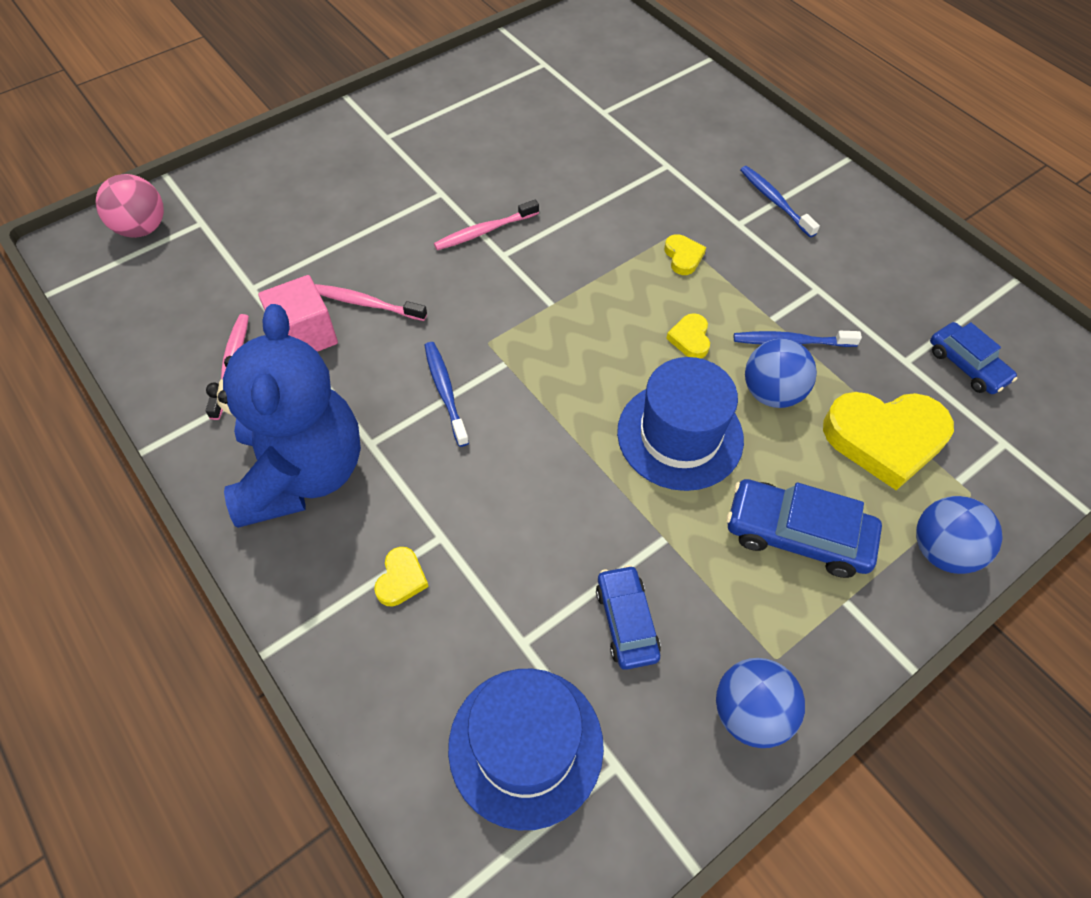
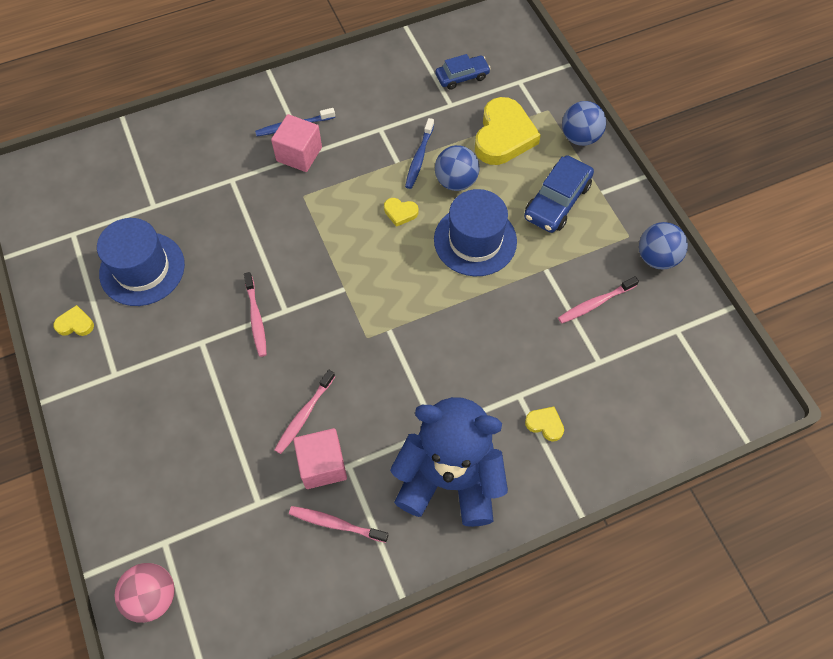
camera: 75 degrees left, 5 degrees up
blue toothbrush [424,342,469,447] -> none
blue hat [448,669,604,830] -> blue hat moved to [97,218,185,306]
blue car [596,565,661,670] -> pink toothbrush [558,276,639,324]
yellow heart [664,234,706,275] -> yellow heart moved to [53,305,94,336]
none -> pink cube [271,114,322,172]

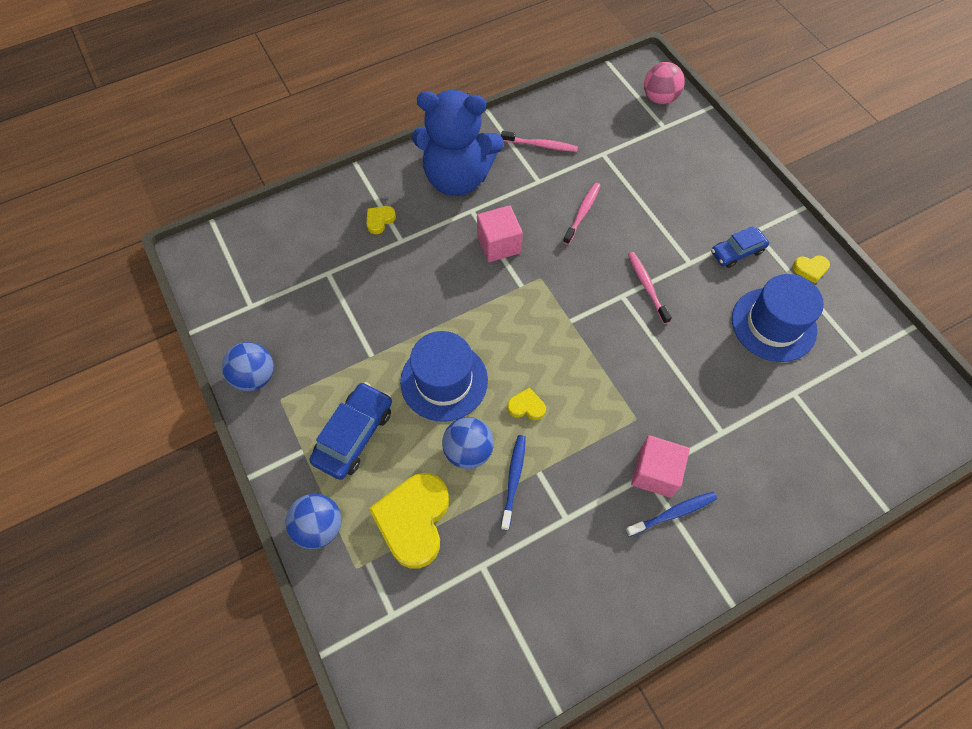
camera: 175 degrees right, 0 degrees up
pink cube [293,428,347,489] -> pink cube moved to [477,205,523,262]
blue car [435,54,491,90] -> blue car moved to [711,226,769,268]
yellow heart [525,407,564,442] -> yellow heart turned 105 degrees clockwise [367,206,396,234]
pink toothbrush [558,276,639,324] -> none

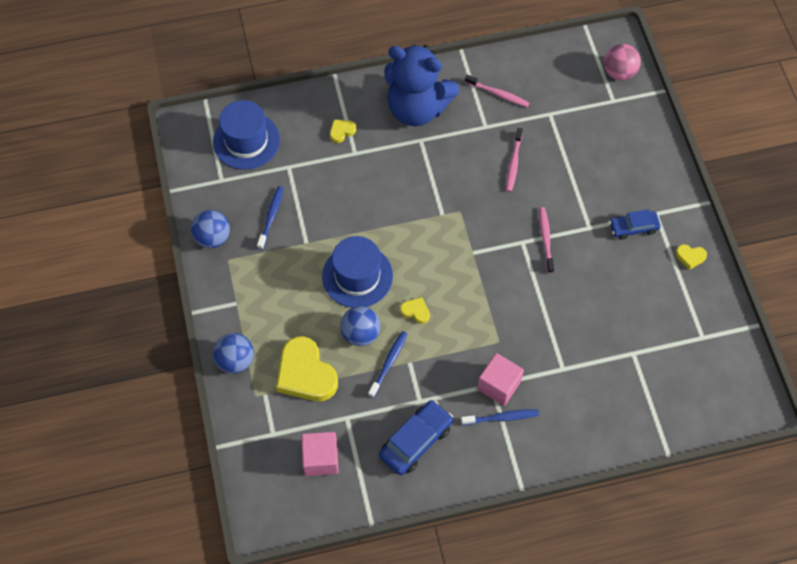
camera: 15 degrees right, 0 degrees up
blue car [309,382,392,480] -> blue car moved to [379,400,453,475]
yellow heart [369,473,449,569] -> yellow heart turned 60 degrees counterclockwise [276,336,338,401]
pink cube [477,205,523,262] -> pink cube moved to [301,432,339,476]
pink toothbrush [563,183,601,245] -> pink toothbrush turned 150 degrees clockwise [506,128,523,192]
blue hat [732,274,824,362] -> blue hat moved to [213,100,280,169]
none -> blue toothbrush [257,186,284,250]

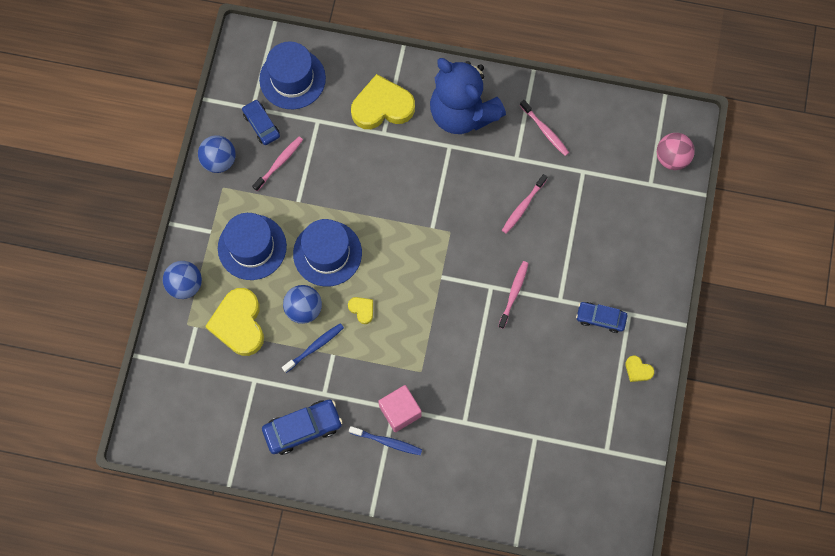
camera: 25 degrees right, 10 degrees up
blue toothbrush [257,186,284,250] -> pink toothbrush [252,137,303,191]
pink cube [301,432,339,476] -> none
yellow heart [330,119,356,143] -> yellow heart [351,74,415,129], size x2.24
none -> blue hat [218,213,287,280]
none -> blue car [242,99,280,145]

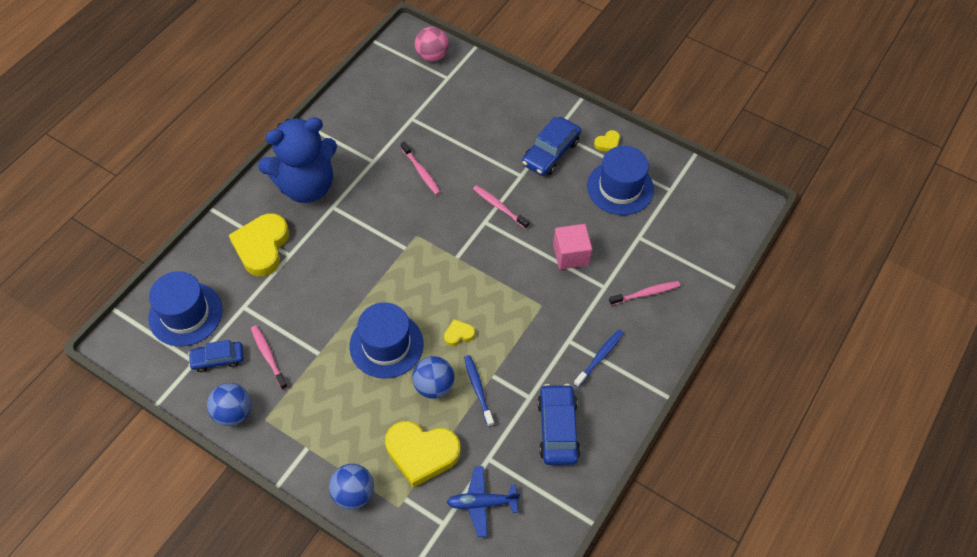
camera: 70 degrees left, 15 degrees down
blue hat [218,213,287,280] -> blue hat moved to [587,146,654,215]
pink cube [378,385,422,432] -> pink cube moved to [553,224,592,270]
pink toothbrush [520,100,569,156] -> pink toothbrush moved to [609,281,680,305]
blue car [576,302,627,333] -> blue car [522,117,581,176], size x1.52
none -> blue plane [447,466,520,537]

